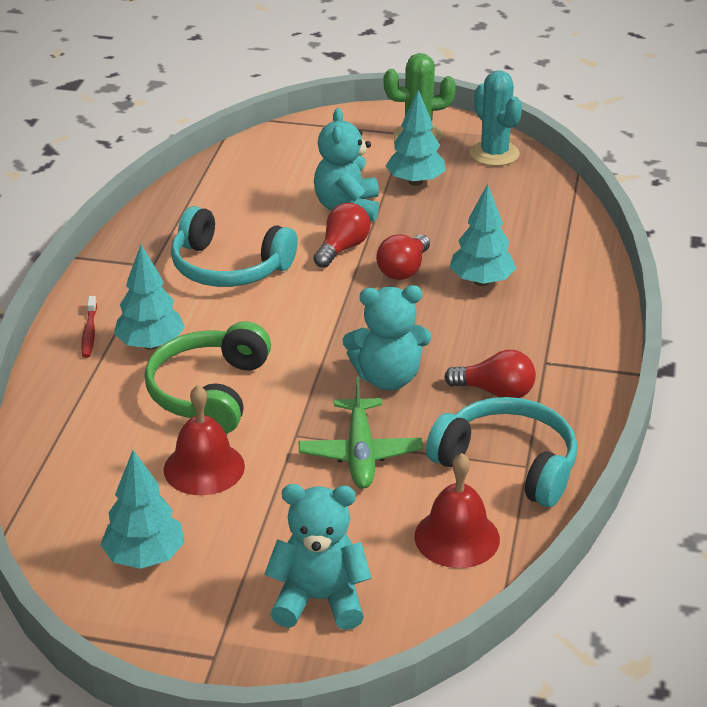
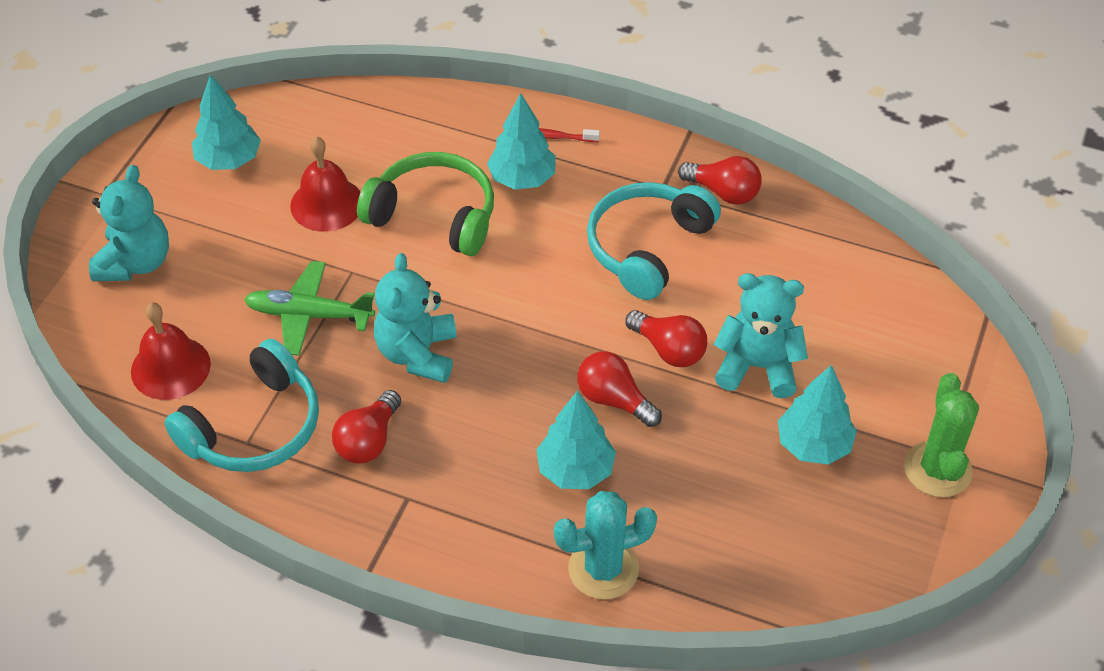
camera: 100 degrees right, 15 degrees up
turquoise cactus [469,71,522,166] -> turquoise cactus moved to [554,491,657,599]
none -> red light bulb [678,156,762,205]

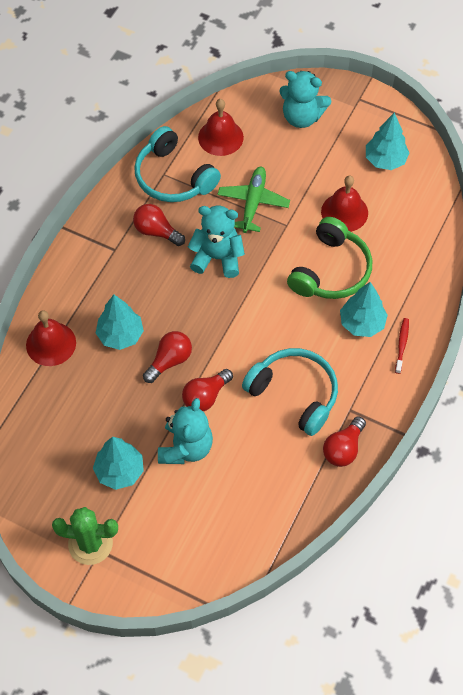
camera: 95 degrees right, 10 degrees up
turquoise cactus [554,491,657,599] -> red bell [26,310,76,366]

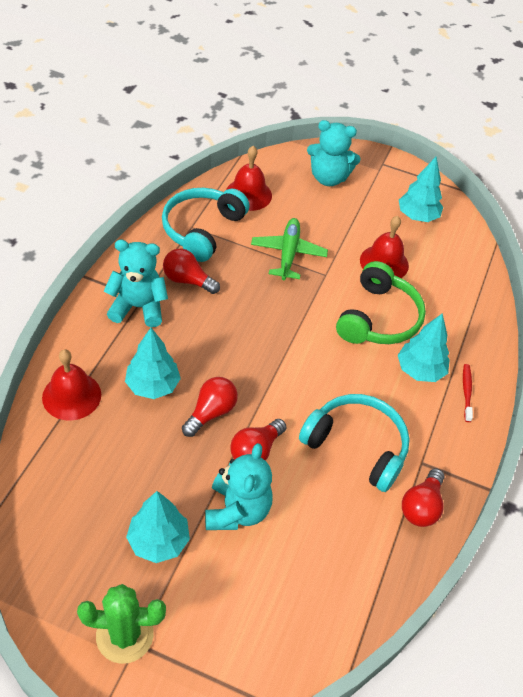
camera: 10 degrees left, 10 degrees down
turquoise headphones [134,126,221,202] -> turquoise headphones turned 75 degrees clockwise [162,188,249,262]
turquoise teddy bear [188,206,245,278] -> turquoise teddy bear moved to [104,240,168,327]

